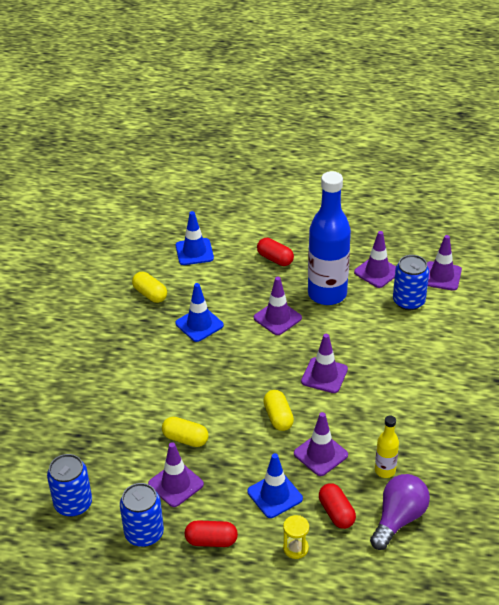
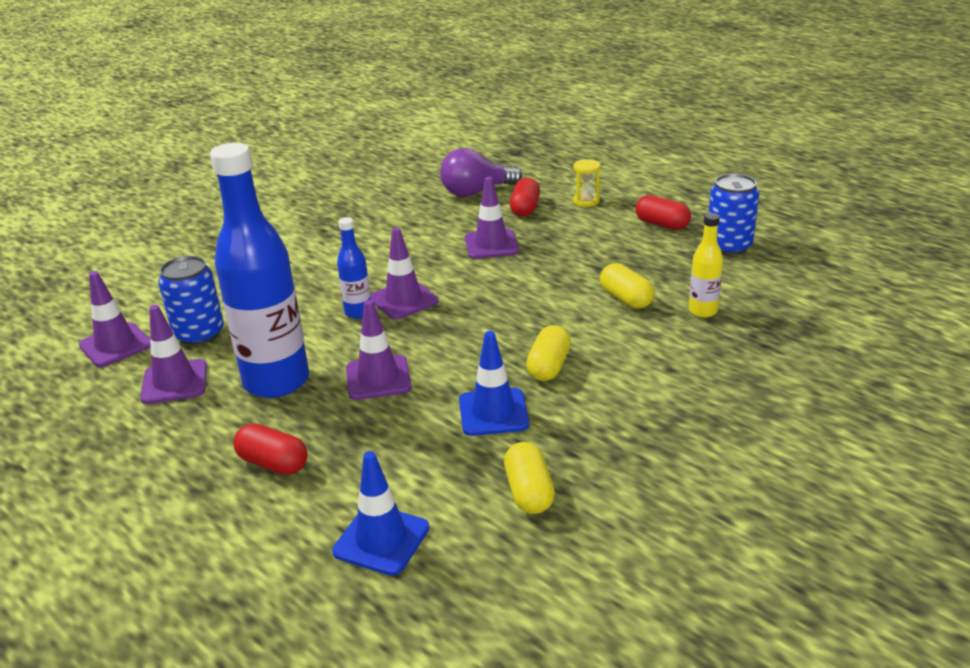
camera: 145 degrees left, 10 degrees down
blue can [47,454,92,517] -> none
purple traffic cone [148,442,204,507] -> none
blue traffic cone [248,453,303,518] -> none
red capsule [257,238,294,266] -> red capsule turned 45 degrees counterclockwise [234,423,308,475]
yellow capsule [263,390,294,431] -> yellow capsule moved to [526,325,571,381]
yellow bottle [375,415,399,478] -> yellow bottle moved to [689,213,723,318]
none -> blue bottle [337,217,371,319]

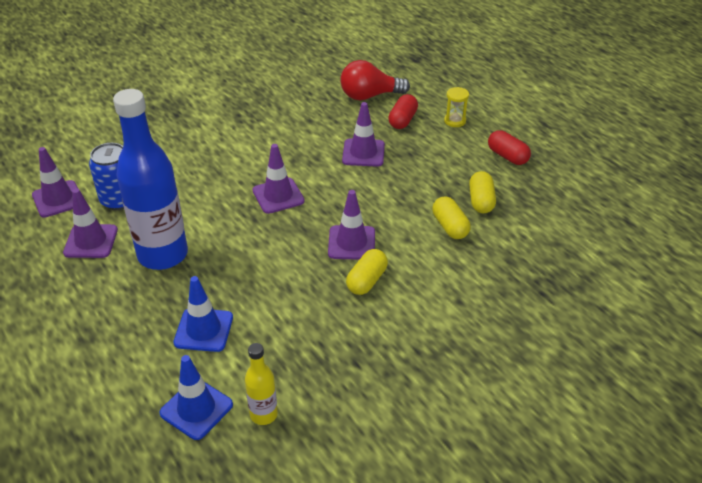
camera: 10 degrees right, 10 degrees up
red capsule [234,423,308,475] -> none
blue bottle [337,217,371,319] -> none
purple traffic cone [346,300,412,400] -> purple traffic cone moved to [328,190,375,260]
purple light bulb [440,148,522,197] -> red light bulb [340,60,410,100]
blue traffic cone [459,331,529,436] -> blue traffic cone moved to [173,276,233,352]
yellow capsule [504,442,555,514] -> yellow capsule moved to [469,171,496,213]
yellow bottle [689,213,723,318] -> yellow bottle moved to [245,343,278,425]
blue can [709,174,759,255] -> none

